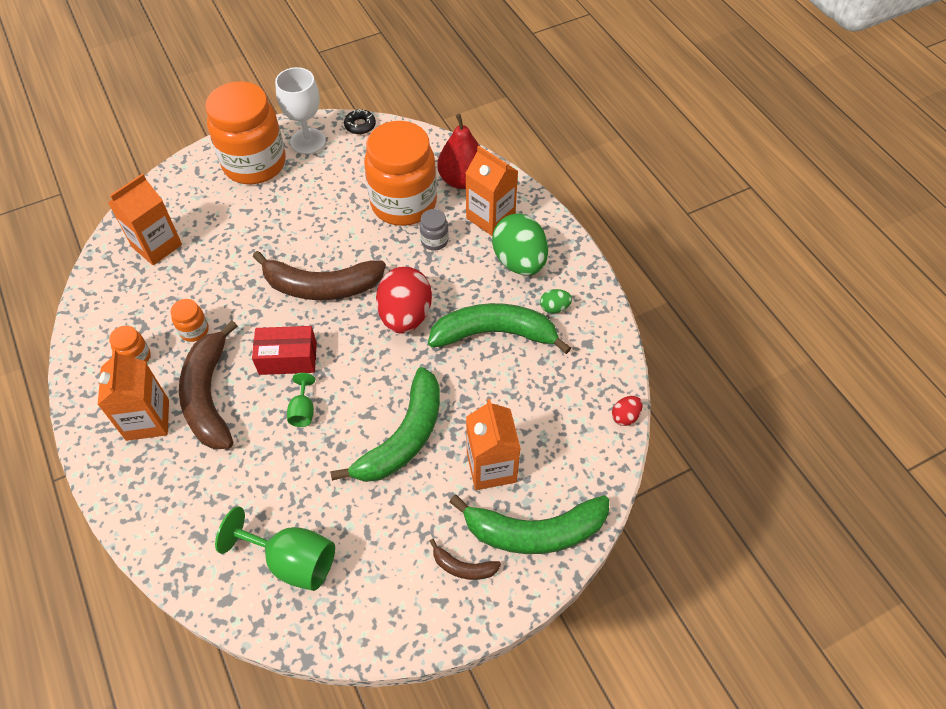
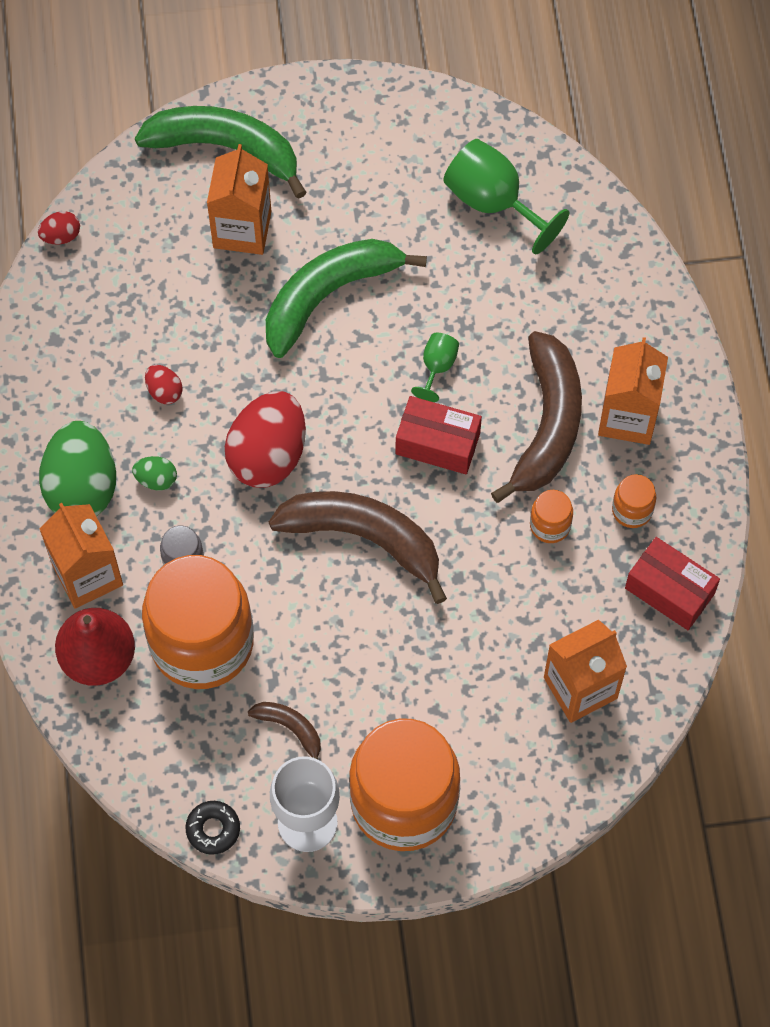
camera: 160 degrees left, 10 degrees up
green banana [428,303,571,354] -> red egg [145,365,183,404]
brown banana [430,539,501,580] -> brown banana moved to [248,702,321,759]
green egg [540,289,572,313] -> green egg moved to [132,456,177,490]
none -> red box [625,537,720,630]

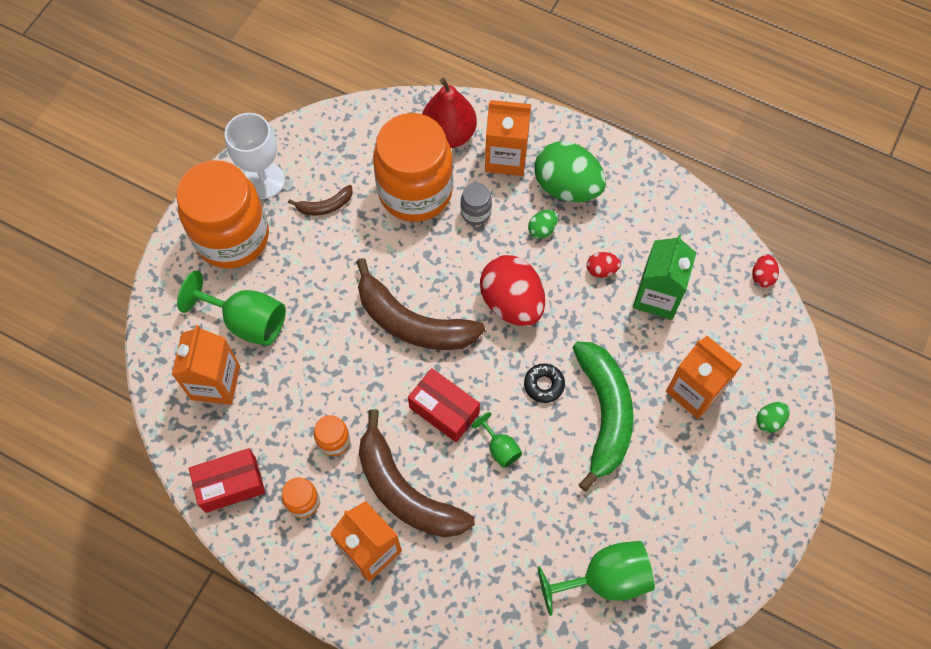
camera: 125 degrees right, 0 degrees up
green banana [135,106,307,199] -> green egg [756,402,790,433]
black donut [185,801,240,855] -> black donut moved to [524,363,565,403]
brown banana [269,491,447,604] -> brown banana turned 60 degrees clockwise [356,258,485,350]
red box [396,396,482,474] -> red box turned 75 degrees clockwise [408,368,480,442]
none -> green goblet [177,271,286,346]
none -> green carton [633,234,696,320]

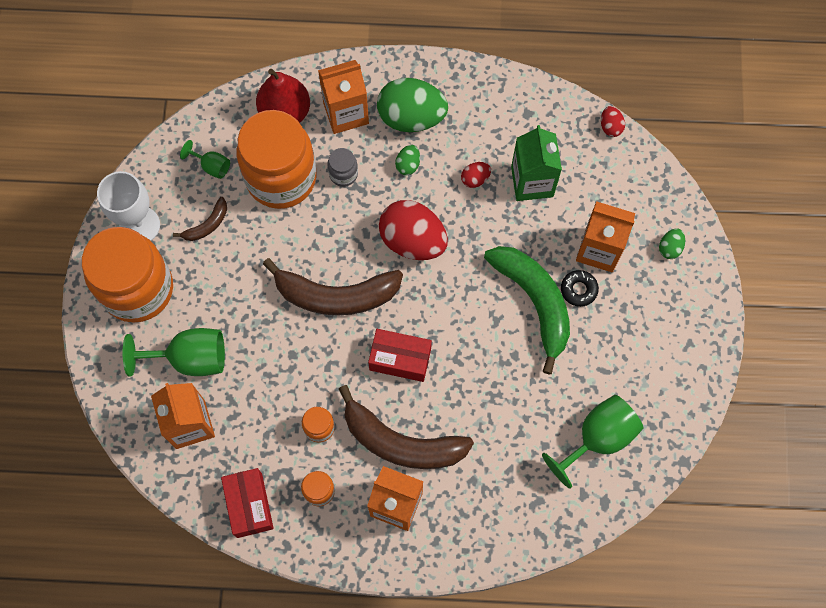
camera: 25 degrees left, 5 degrees up
red box [189,448,265,513] -> red box turned 60 degrees counterclockwise [221,468,274,538]
green goblet [472,412,522,468] -> green goblet moved to [180,140,230,179]
black donut [524,363,565,403] -> black donut moved to [561,270,599,307]

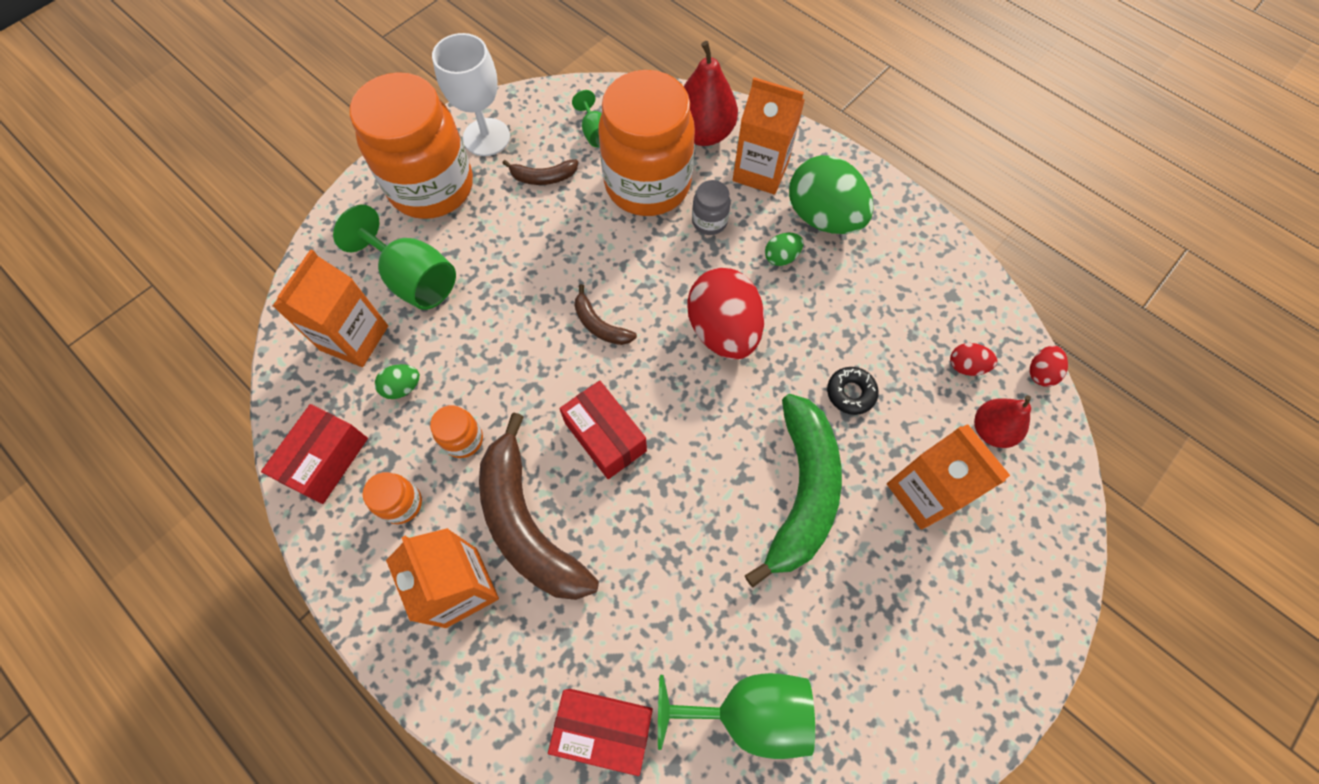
camera: 40 degrees right, 5 degrees down
brown banana [263,258,403,316] -> brown banana [574,284,637,345], size x0.46
red egg [461,162,491,188] -> red egg moved to [950,343,997,376]
green carton [511,125,562,201] -> none
black donut [561,270,599,307] -> black donut moved to [827,367,879,415]
green egg [659,229,685,259] -> green egg moved to [375,364,420,399]
none -> red box [548,689,653,776]
none -> red pear [974,395,1031,448]

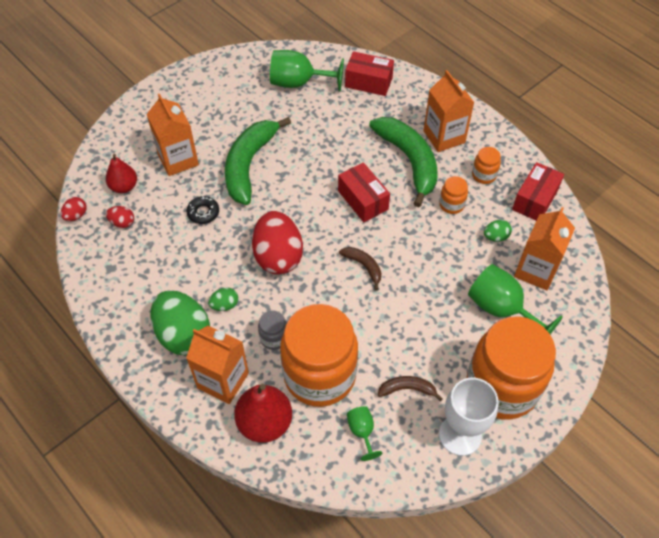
camera: 175 degrees left, 10 degrees down
brown banana [479,413,599,600] -> green banana [369,117,438,207]

